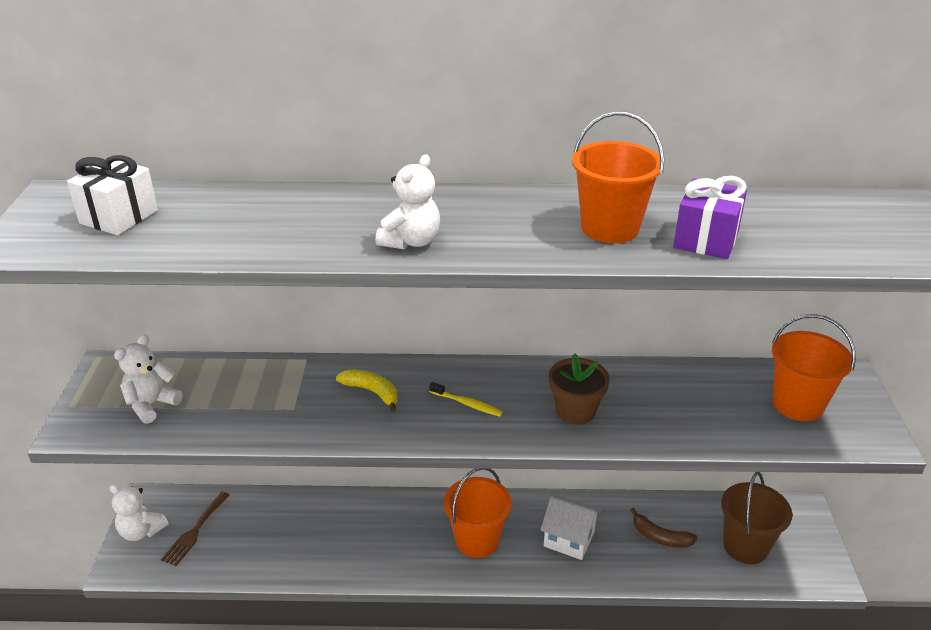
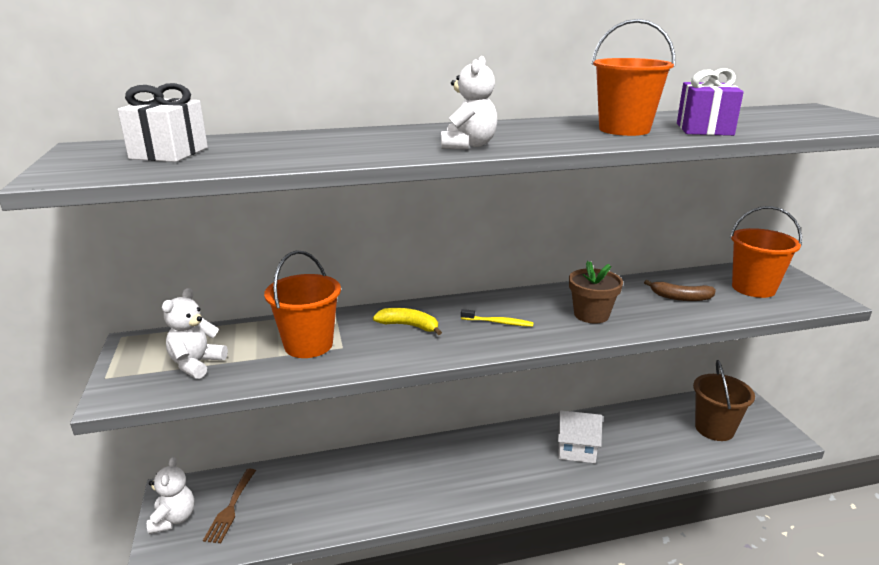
camera: 15 degrees left, 10 degrees down
white teddy bear [109,485,169,541] -> white teddy bear turned 105 degrees counterclockwise [147,457,194,534]
orange bucket [444,468,512,558] -> orange bucket moved to [264,251,341,358]
brown banana [630,508,698,548] -> brown banana moved to [644,280,716,301]

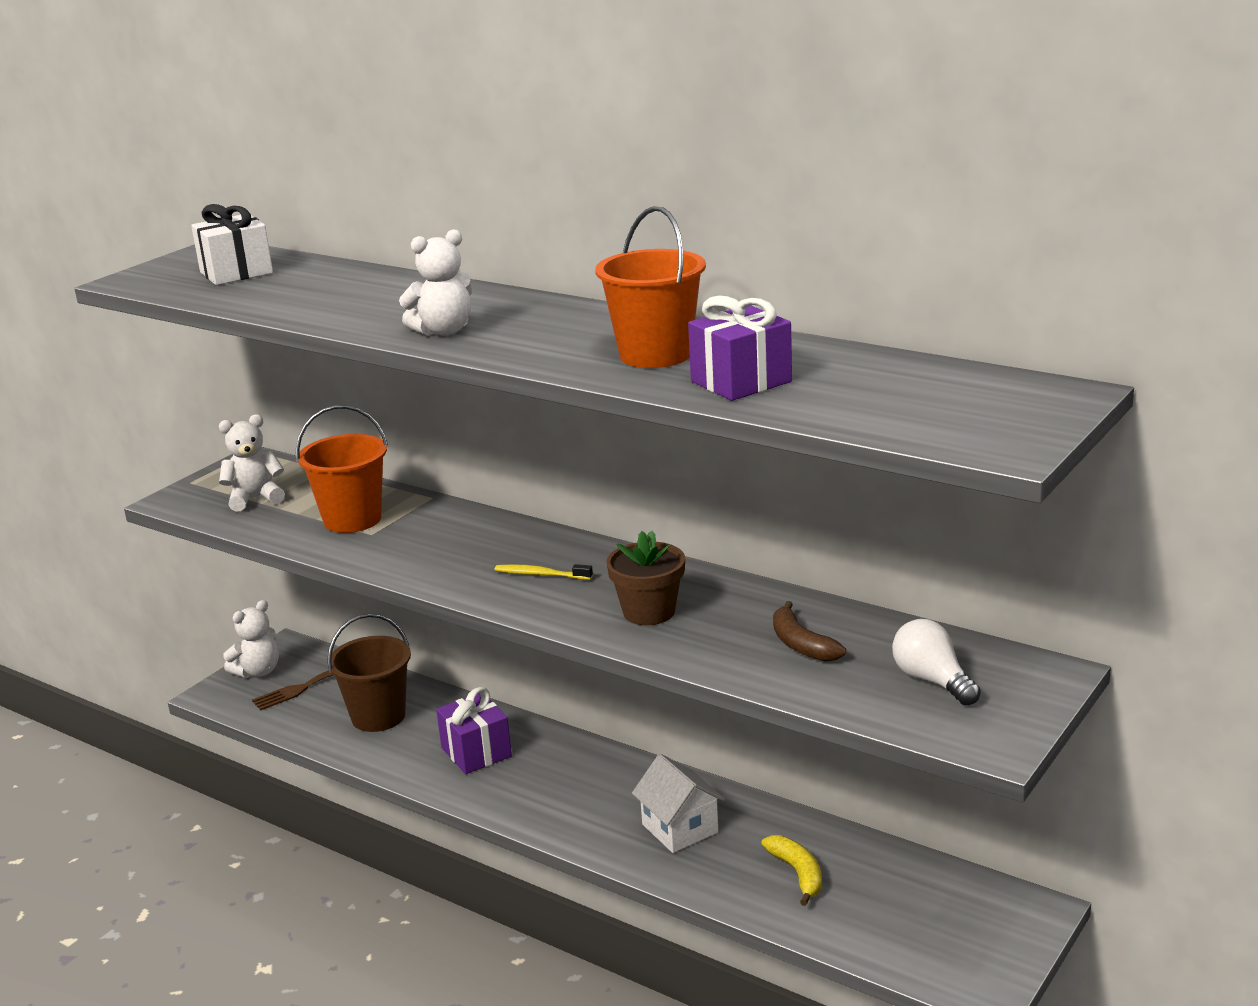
camera: 50 degrees right, 0 degrees up
yellow banana [373,308,442,335] -> yellow banana moved to [761,835,822,906]
yellow toothbrush [461,309,534,327] -> yellow toothbrush turned 135 degrees clockwise [495,564,593,580]
brown bucket [693,360,755,441] -> brown bucket moved to [327,613,411,732]
orange bucket [730,206,802,298] -> white light bulb [892,619,981,706]
none -> purple gift [436,687,512,774]

